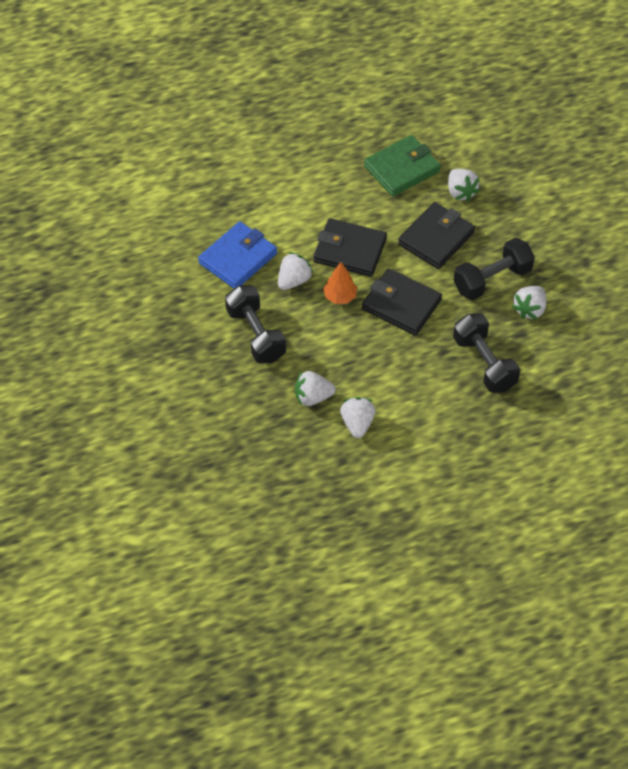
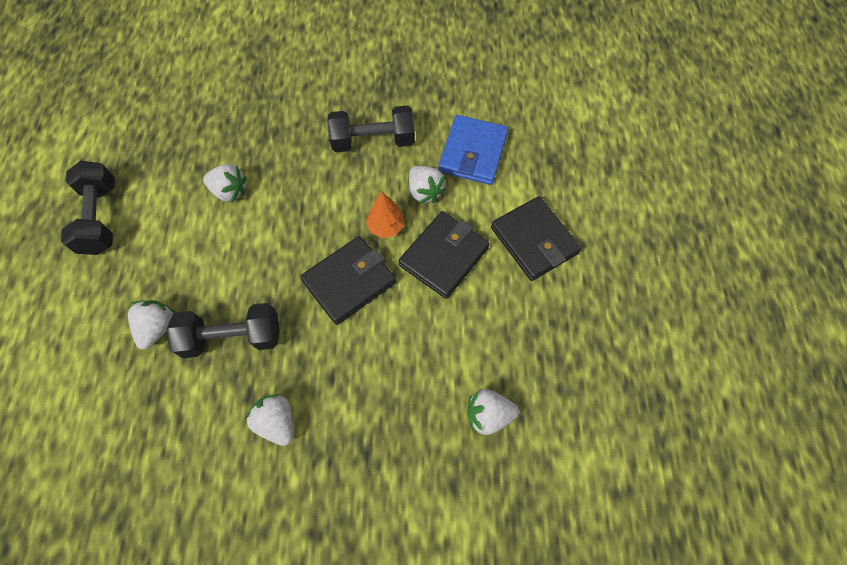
camera: 110 degrees right, 10 degrees up
blue wallet [198,221,277,289] -> blue wallet turned 45 degrees clockwise [438,115,508,185]
white strawberry [295,371,336,406] -> white strawberry moved to [128,300,176,349]
green wallet [364,135,441,196] -> none
black wallet [398,202,475,269] -> black wallet moved to [491,196,582,281]
black dumbbell [454,238,535,300] -> black dumbbell moved to [61,161,115,255]

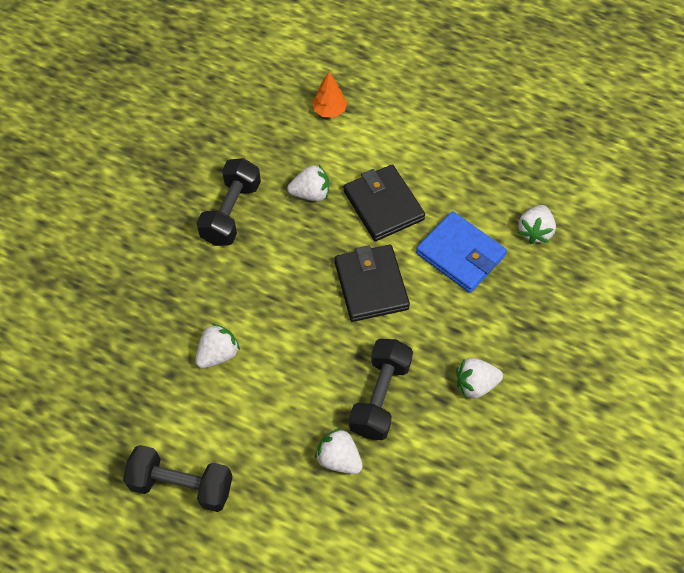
camera: 65 degrees left, 5 degrees down
orange tree [366,192,404,238] -> orange tree moved to [312,72,347,117]
blue wallet [438,115,508,185] -> blue wallet moved to [416,211,507,293]
black wallet [491,196,582,281] -> none

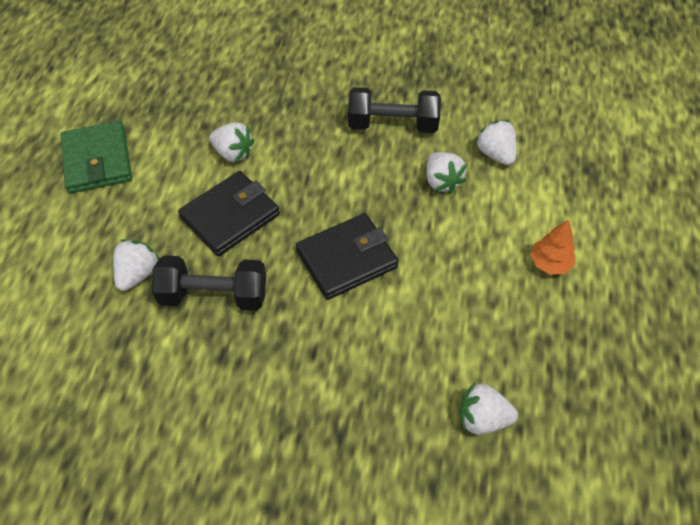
camera: 75 degrees right, 5 degrees down
black dumbbell [123,445,233,512] -> green wallet [60,121,132,193]
orange tree [312,72,347,117] -> orange tree moved to [531,219,575,275]
black wallet [344,165,425,241] -> black wallet moved to [178,171,280,256]
blue wallet [416,211,507,293] -> none
white strawberry [456,358,503,399] -> white strawberry moved to [475,120,516,165]

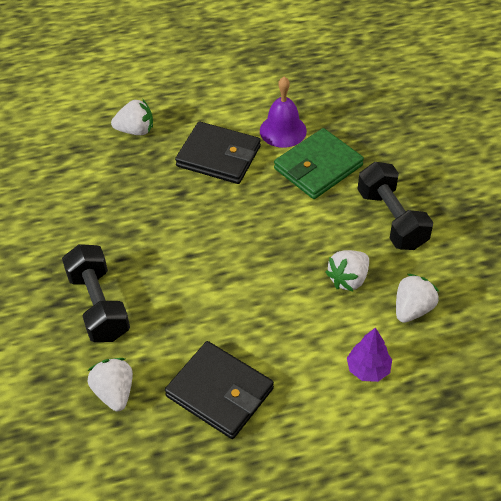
camera: 65 degrees right, 5 degrees down
green wallet [60,121,132,193] -> green wallet moved to [274,128,364,199]
black dumbbell [151,255,266,311] -> black dumbbell moved to [62,244,130,342]
white strawberry [210,122,254,162] -> purple bell [260,77,307,148]
black wallet [296,213,398,300] -> black wallet moved to [165,341,274,439]
orange tree [531,219,575,275] -> none
none -> purple tree [347,327,392,382]

